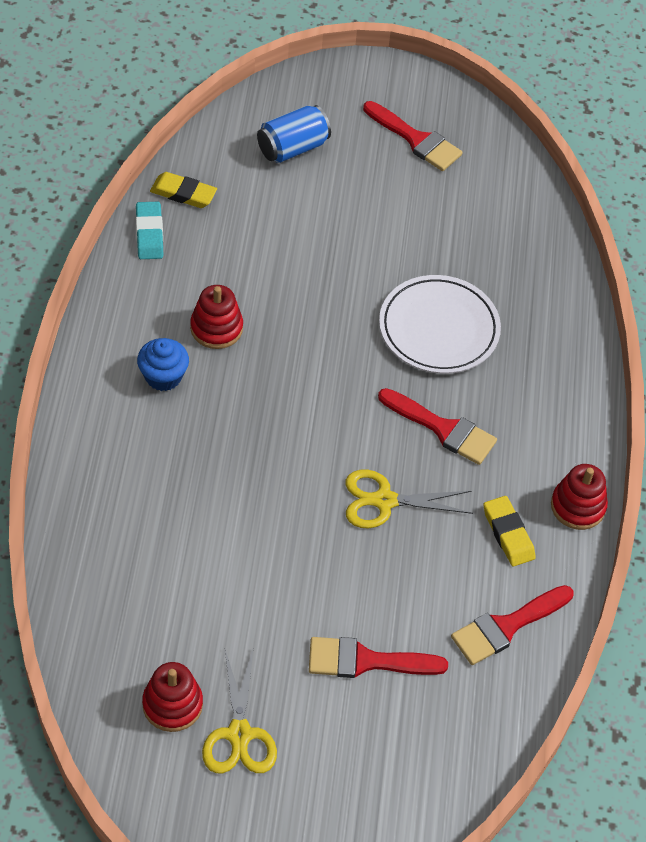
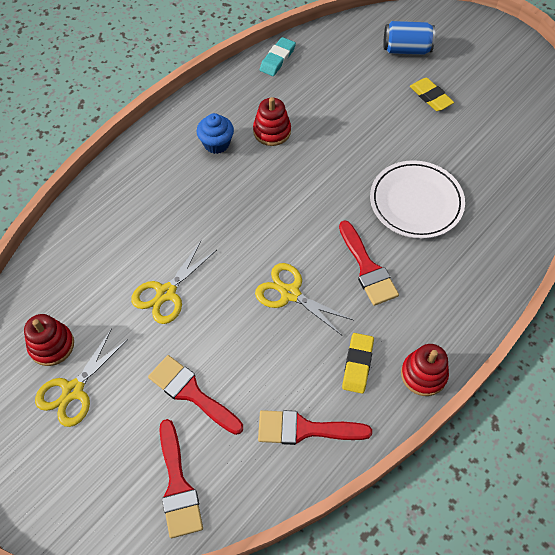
camera: 40 degrees right, 5 degrees up
yellow eraser [150,172,217,208] -> yellow eraser moved to [410,78,454,111]
red brush [363,101,462,171] -> red brush moved to [159,419,203,538]
none -> yellow scissors [131,241,217,324]

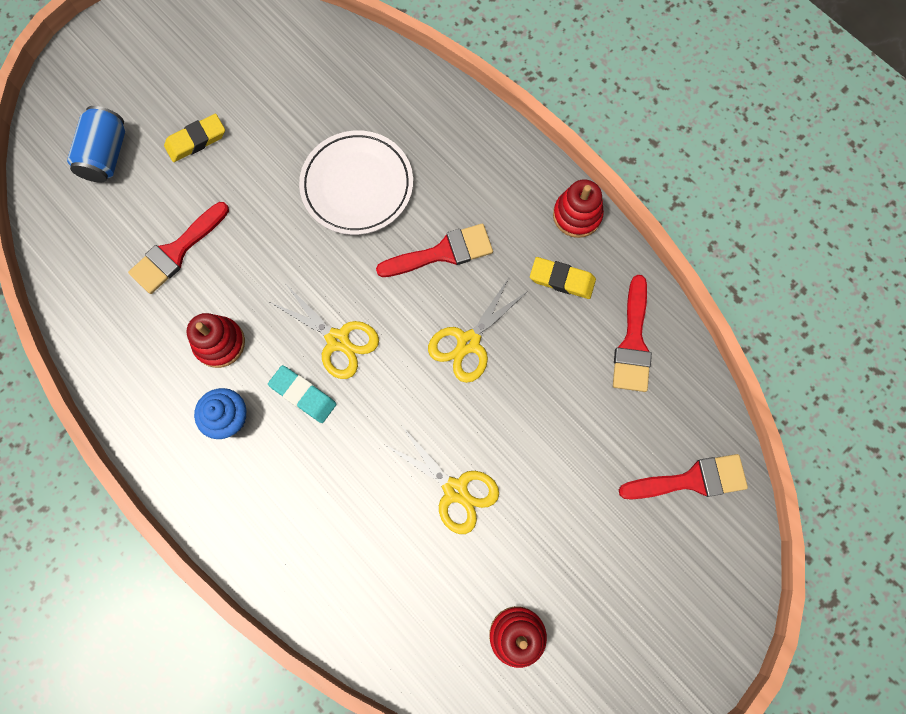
camera: 85 degrees left, 15 degrees up
yellow scissors [35,330,128,427] -> yellow scissors moved to [270,284,379,379]
red brush [148,355,243,435] -> red brush moved to [128,202,229,294]
turquoise eraser [260,37,296,76] -> turquoise eraser moved to [268,365,337,423]

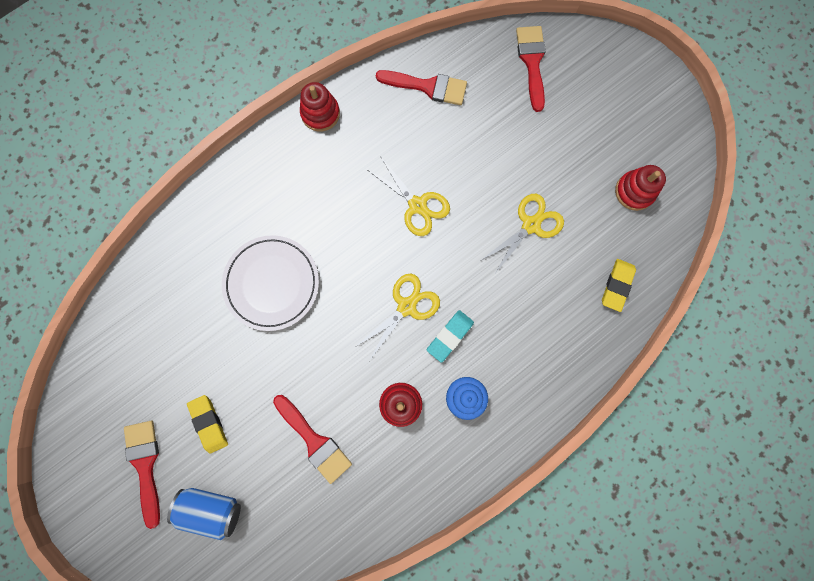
camera: 85 degrees left, 5 degrees up
red brush [376,224,493,277] -> red brush moved to [124,421,160,529]
yellow eraser [530,257,596,299] -> yellow eraser moved to [602,259,636,312]

